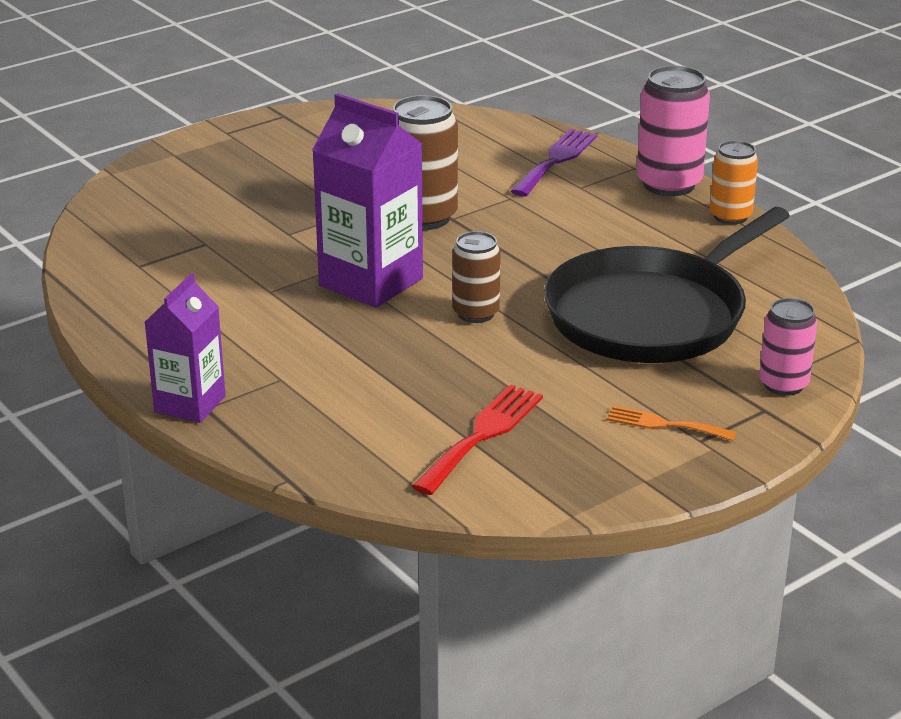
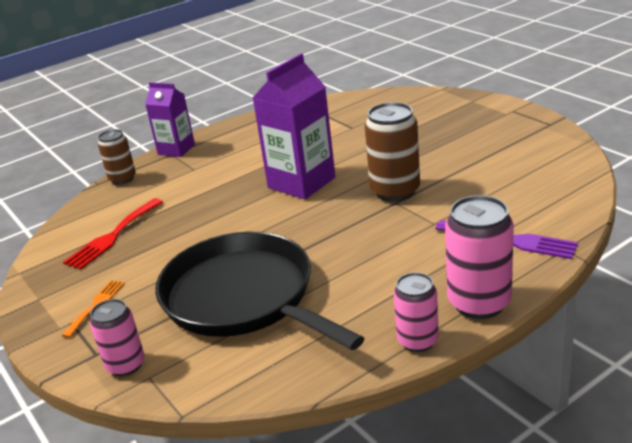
camera: 95 degrees right, 0 degrees up
red fork [412,384,543,495] -> red fork turned 90 degrees clockwise [63,198,163,270]
brown can [452,231,501,323] -> brown can moved to [98,129,136,185]
orange can [710,140,758,225] -> pink can [393,272,439,352]

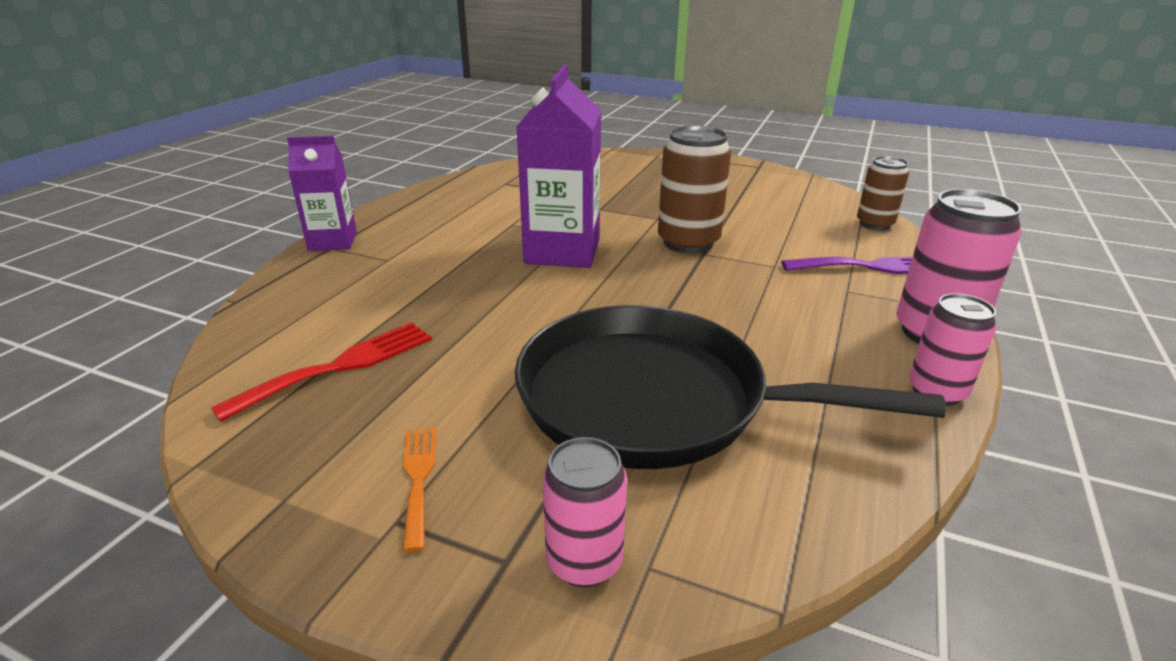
camera: 35 degrees left, 0 degrees up
red fork [63,198,163,270] -> red fork turned 135 degrees counterclockwise [211,322,432,422]
brown can [98,129,136,185] -> brown can moved to [857,156,909,230]

